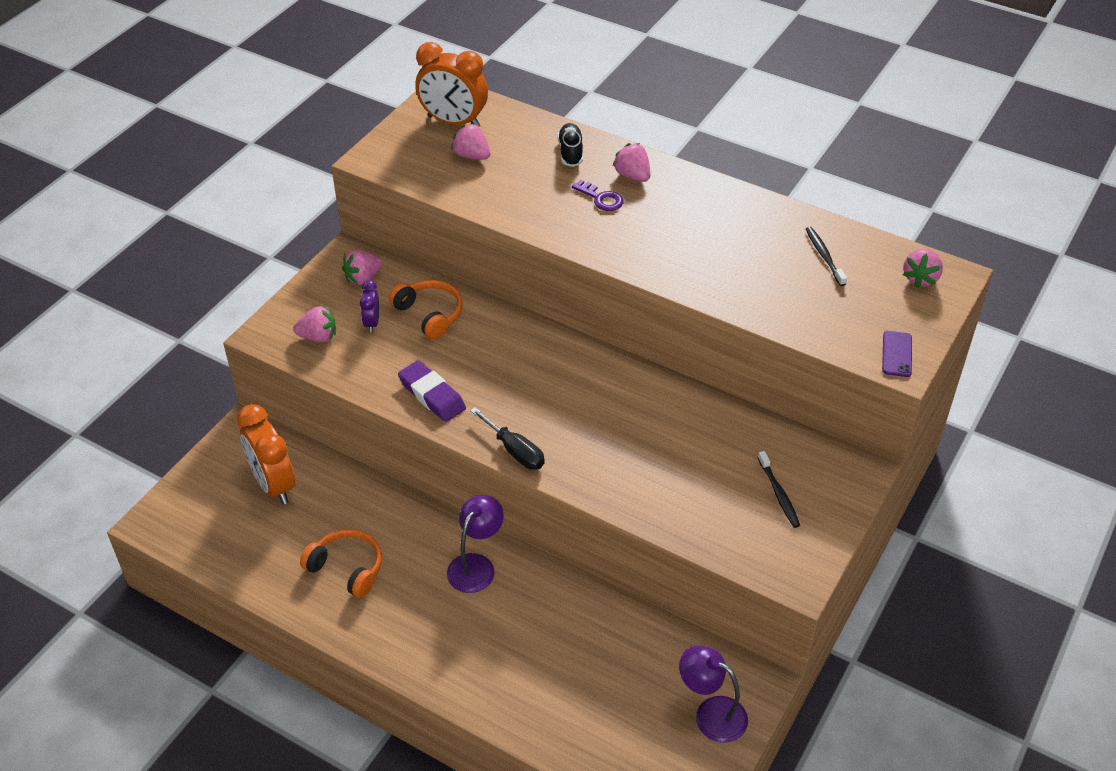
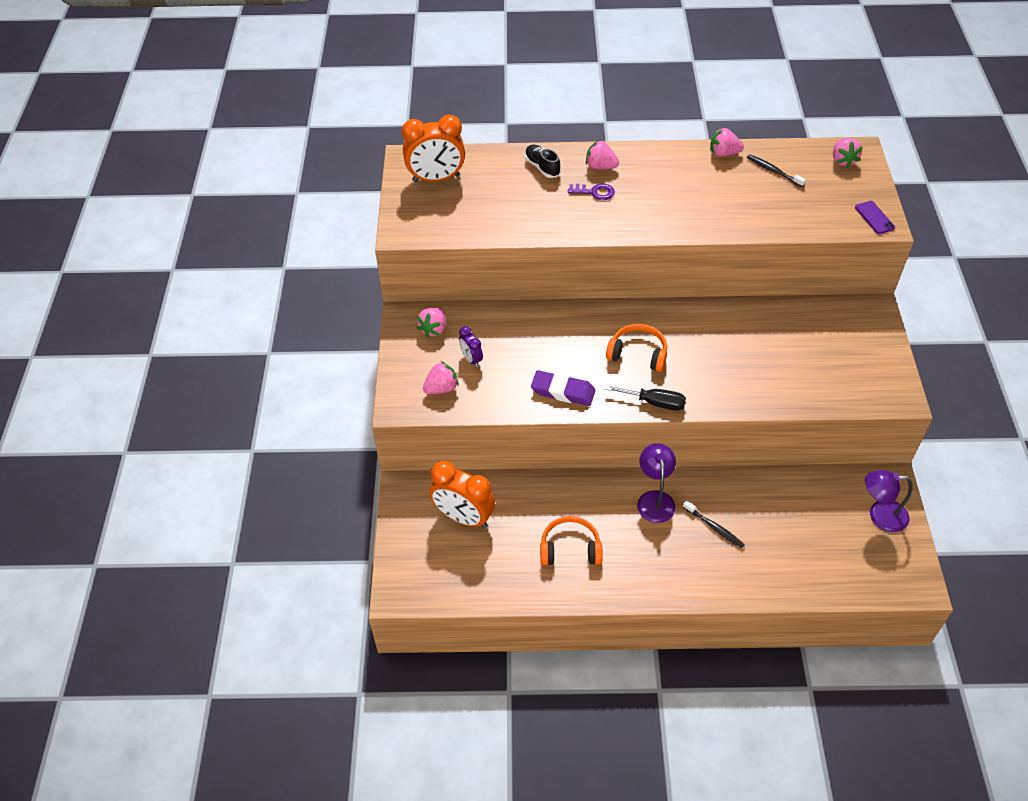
camera: 30 degrees left, 5 degrees up
orange headphones [389,280,462,340] -> orange headphones moved to [606,324,667,372]
pink strawberry [451,123,491,160] -> pink strawberry moved to [710,128,744,157]
black toothbrush [758,451,800,528] -> black toothbrush moved to [683,500,745,549]

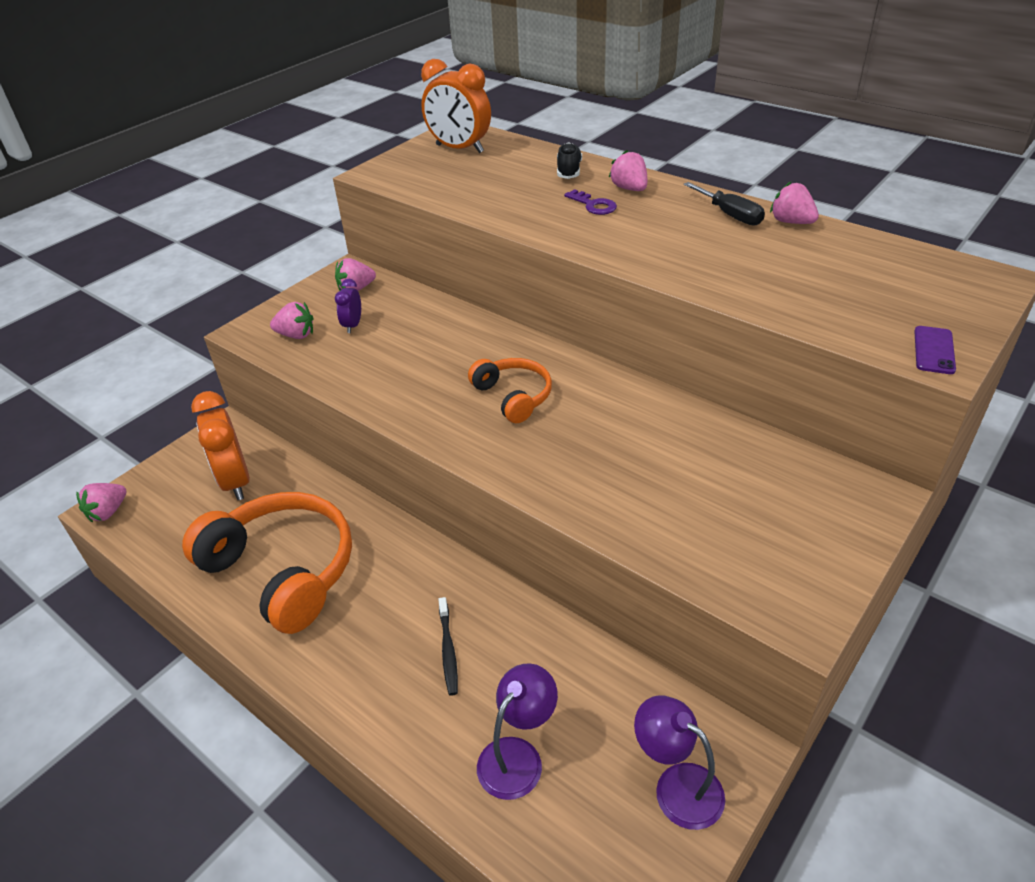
camera: 40 degrees right, 10 degrees down
purple eraser [531,370,595,406] -> none
orange headphones [540,516,603,565] -> orange headphones [182,492,352,634], size x1.86
black screwdriver [605,385,686,411] -> black screwdriver moved to [684,182,765,226]
purple lamp [637,443,676,523] -> purple lamp moved to [477,663,558,800]
black toothbrush [747,154,806,187] -> none
pink strawberry [833,138,863,168] -> pink strawberry moved to [76,483,127,522]

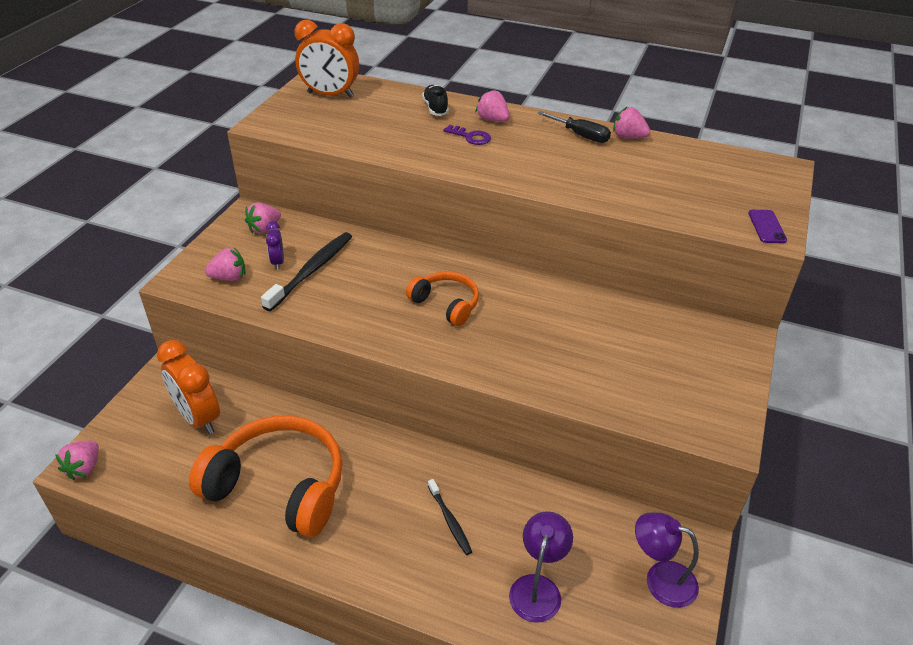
camera: 20 degrees left, 0 degrees up
none -> black toothbrush [261,232,352,311]

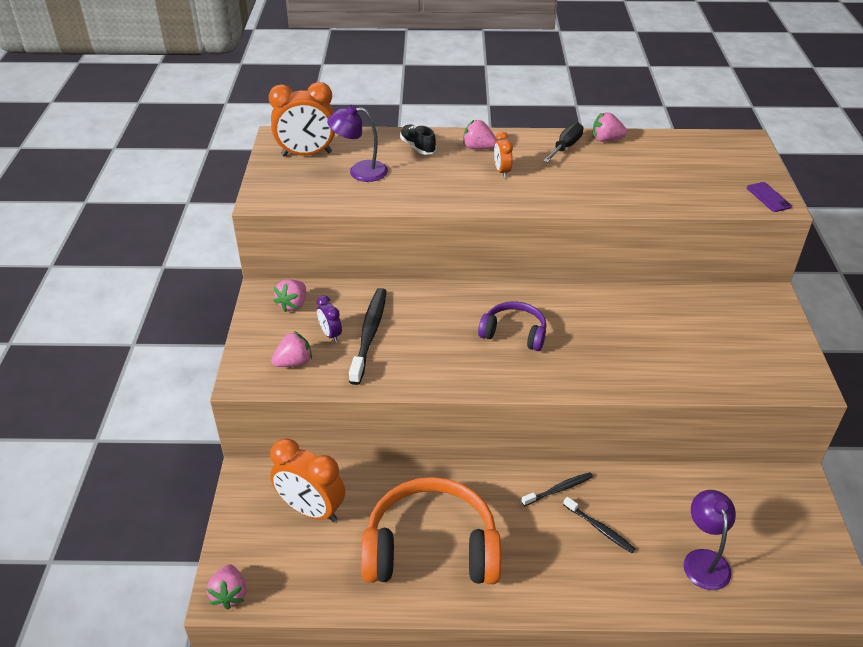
camera: 20 degrees left, 0 degrees up
orange headphones [406,272,479,326] -> purple headphones [478,301,546,351]
purple key [443,125,491,145] -> none
black screwdriver [537,111,611,143] -> black screwdriver turned 75 degrees counterclockwise [543,122,584,162]
purple lamp [635,512,699,608] -> purple lamp moved to [327,105,388,182]
none -> orange clock [494,132,513,178]
none -> black toothbrush [521,472,593,506]

